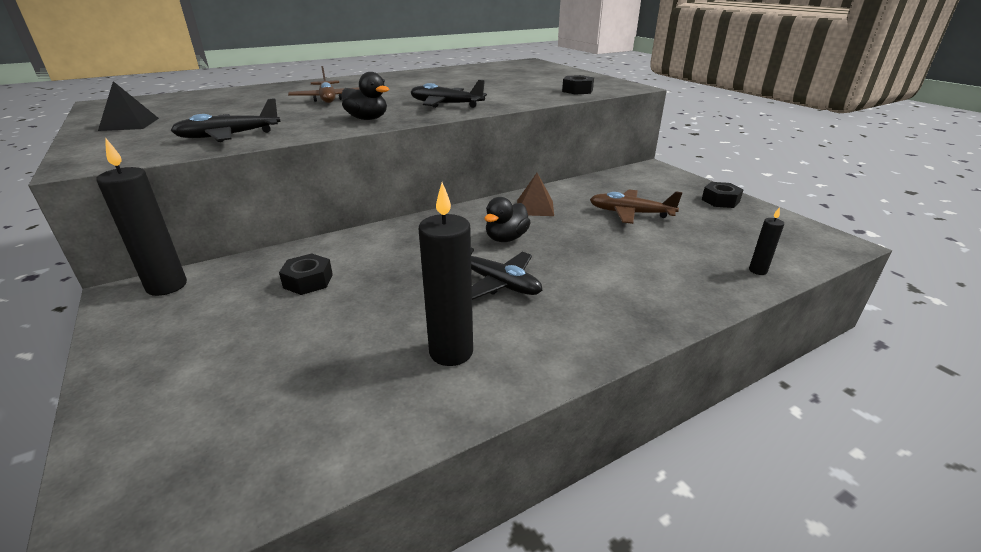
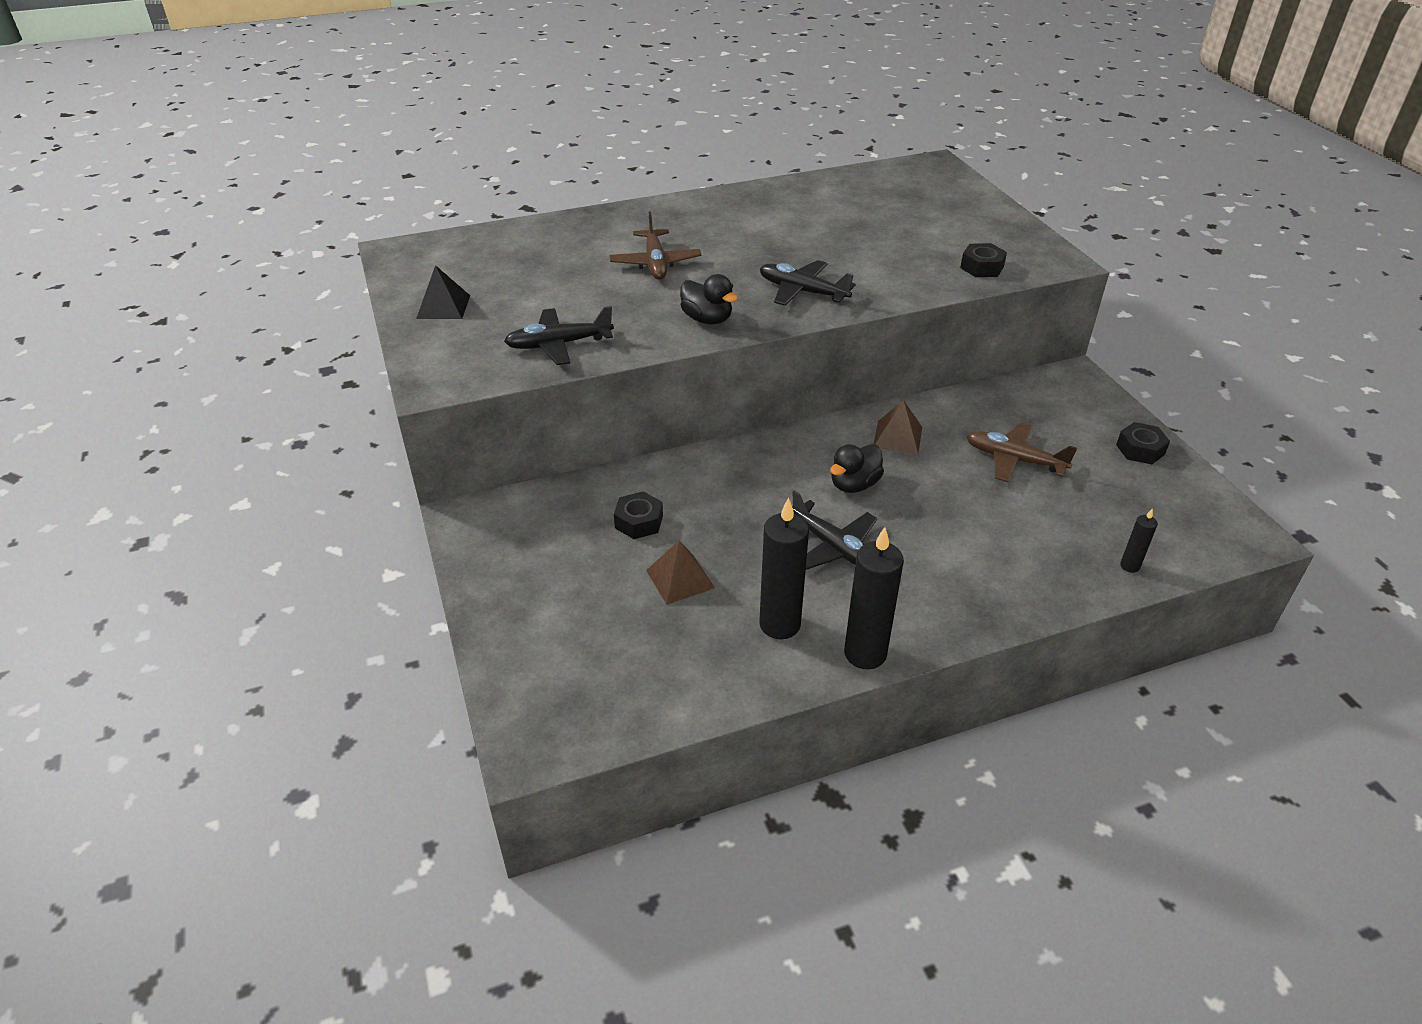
camera: 10 degrees right, 10 degrees up
black candle [96,139,187,296] -> black candle moved to [844,527,904,669]
none -> brown pyramid [646,541,715,605]

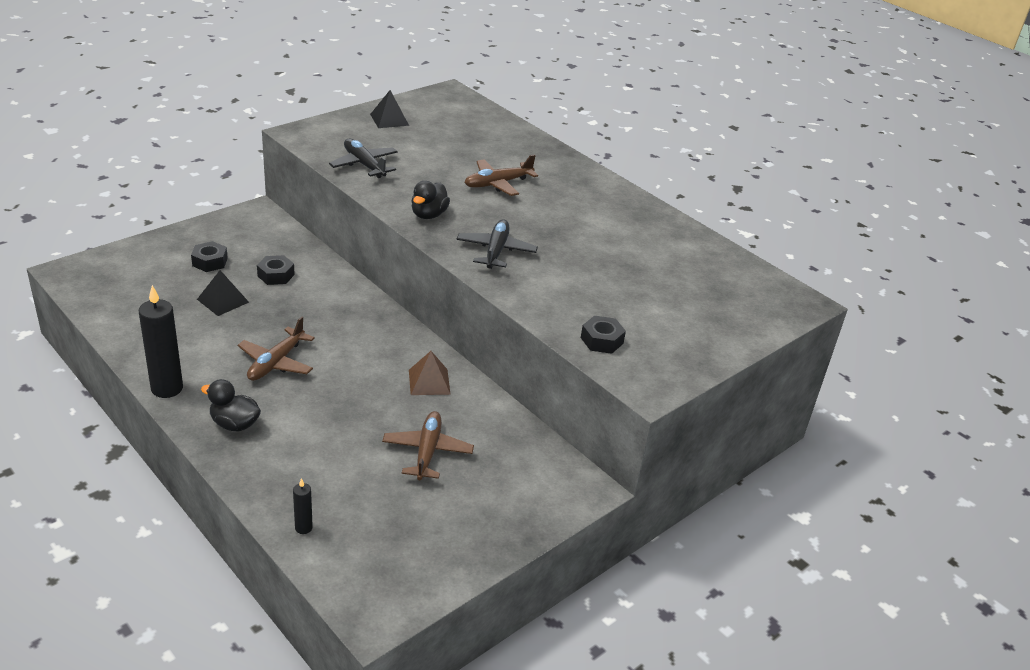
camera: 65 degrees right, 5 degrees down
brown pyramid [646,541,715,605] -> black pyramid [197,270,249,316]
black candle [759,498,809,639] -> none
black plane [792,490,877,570] -> brown plane [238,316,315,381]
black duck [830,444,884,493] -> black duck moved to [201,379,261,431]
black nut [1116,422,1170,464] -> black nut moved to [191,241,228,272]

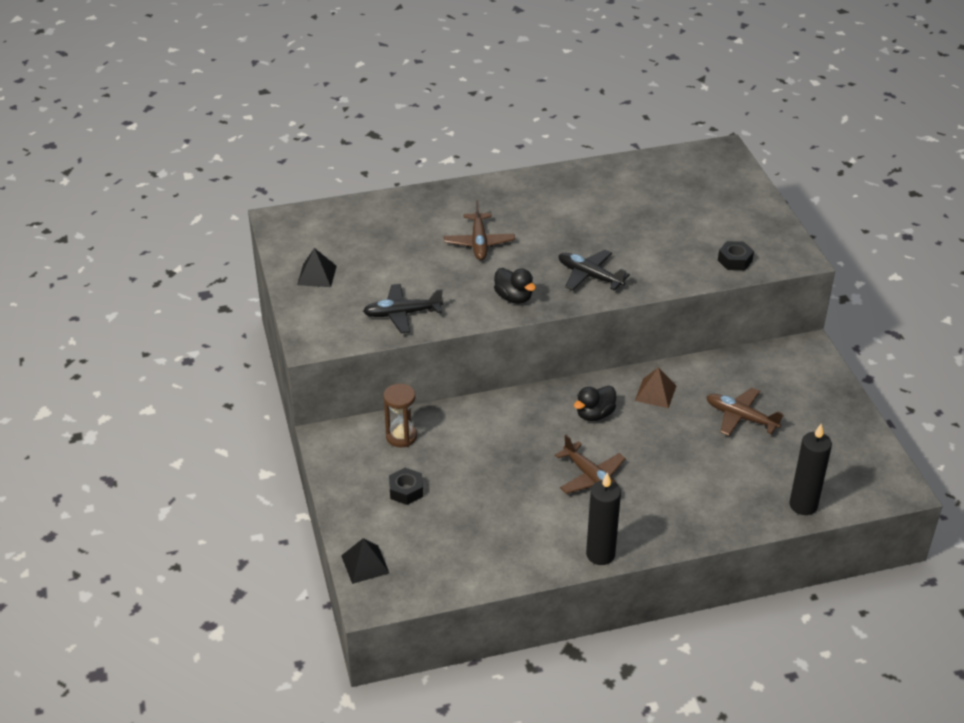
camera: 60 degrees left, 5 degrees up
black pyramid [197,270,249,316] -> black pyramid moved to [341,538,389,584]
black duck [201,379,261,431] -> black duck moved to [574,386,616,421]
black nut [257,255,295,285] -> none
black candle [293,478,313,534] -> black candle [789,424,832,515], size x2.04
none -> brown hourglass [383,384,417,448]

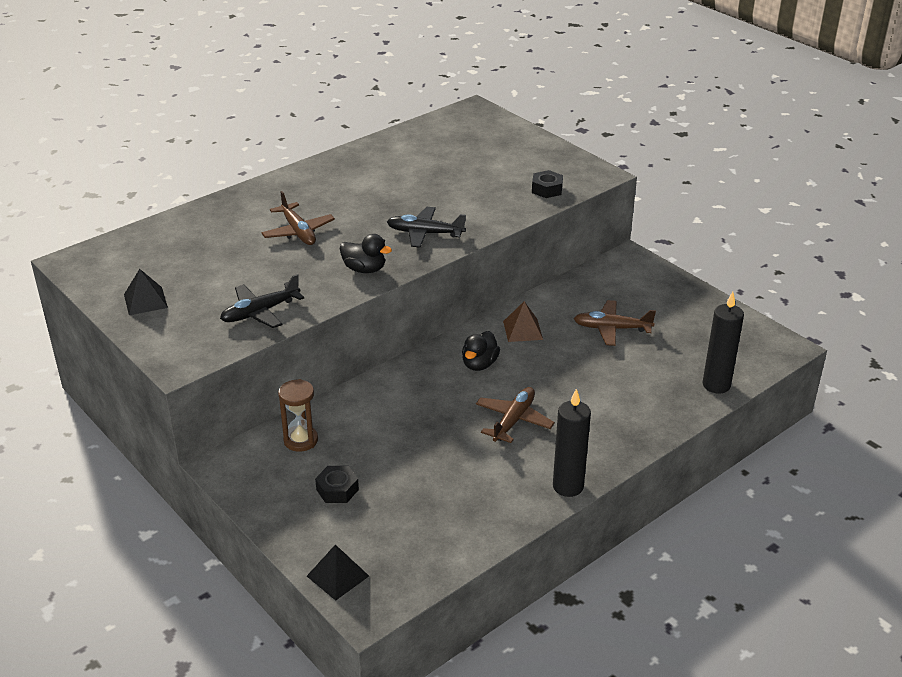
camera: 25 degrees left, 5 degrees down
brown plane [555,435,626,494] -> brown plane turned 90 degrees counterclockwise [476,387,555,443]

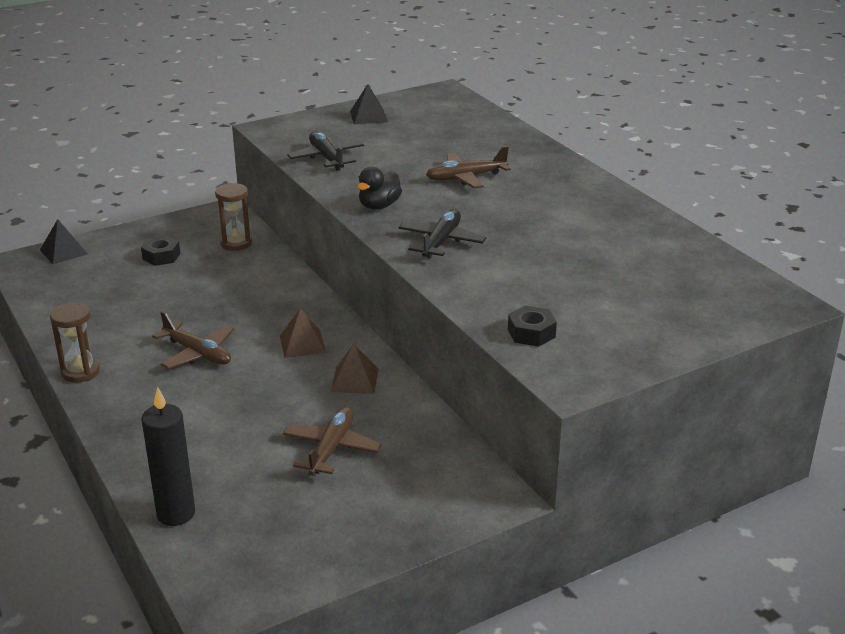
camera: 100 degrees right, 5 degrees down
black duck [462,331,500,371] -> brown pyramid [280,308,326,358]
black candle [553,389,591,497] -> brown hourglass [50,302,100,383]

